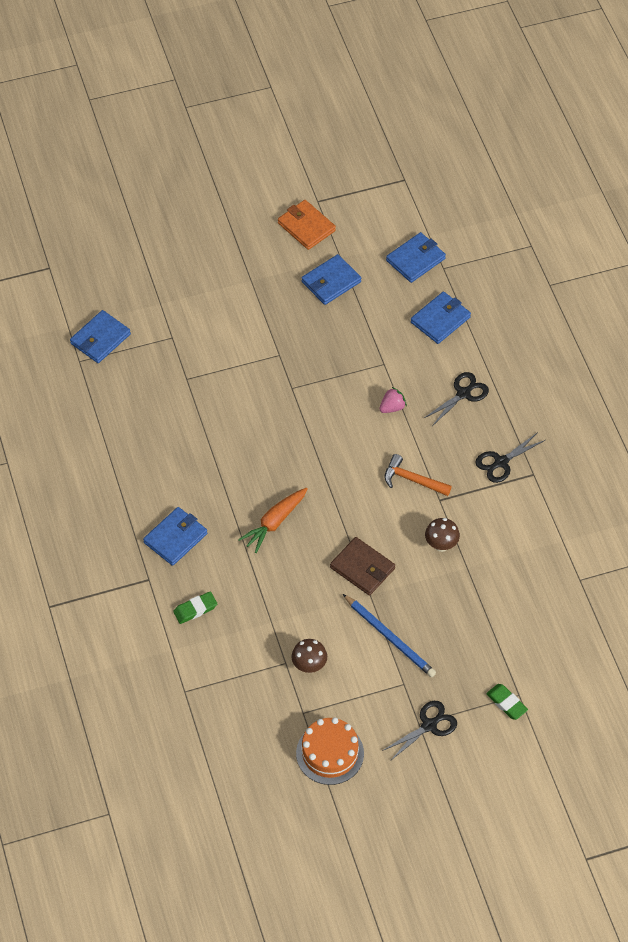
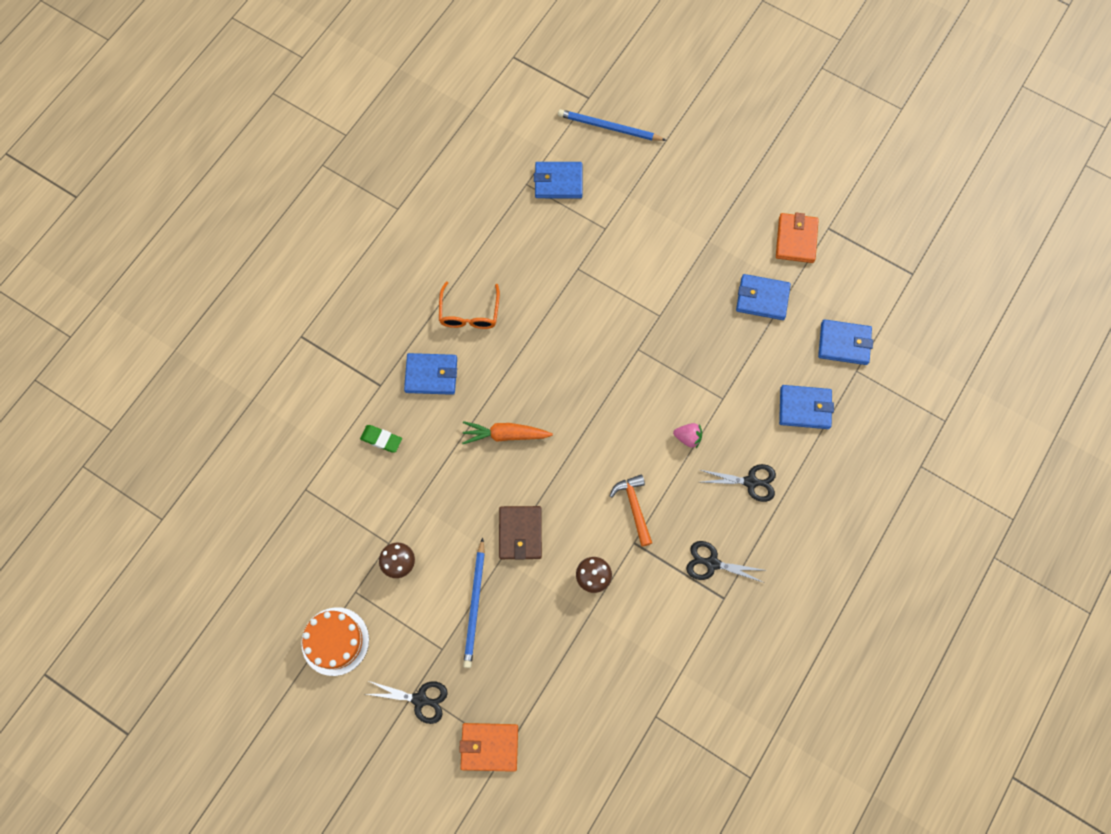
camera: 50 degrees right, 15 degrees up
green eraser [486,684,528,720] -> orange wallet [459,723,518,772]
none -> orange glasses [439,282,500,329]
none -> blue pencil [558,109,666,141]

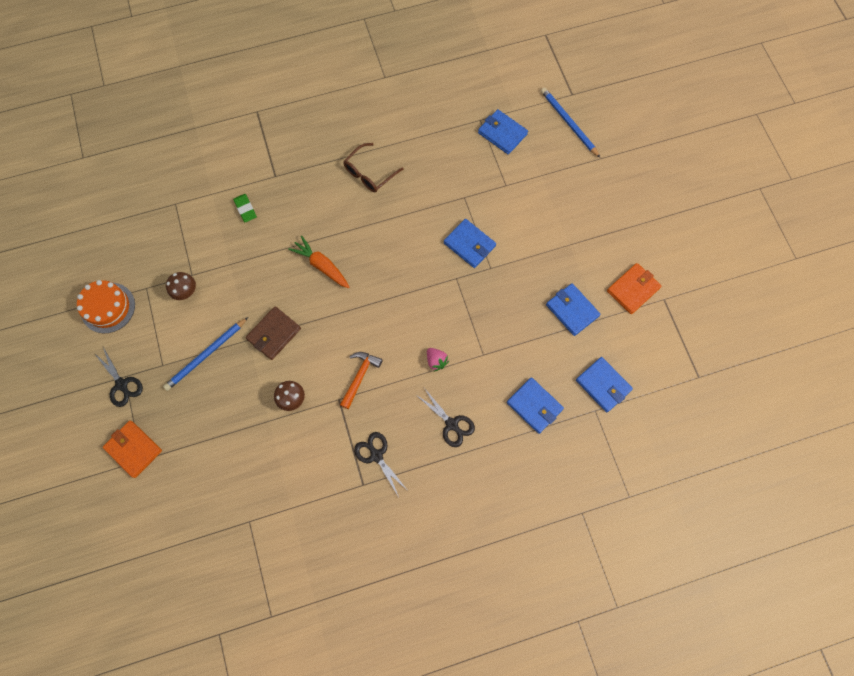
camera: 40 degrees right, 0 degrees up
blue wallet [404,353,457,395] -> blue wallet moved to [444,219,496,268]
orange glasses [439,282,500,329] -> brown glasses [343,143,404,192]

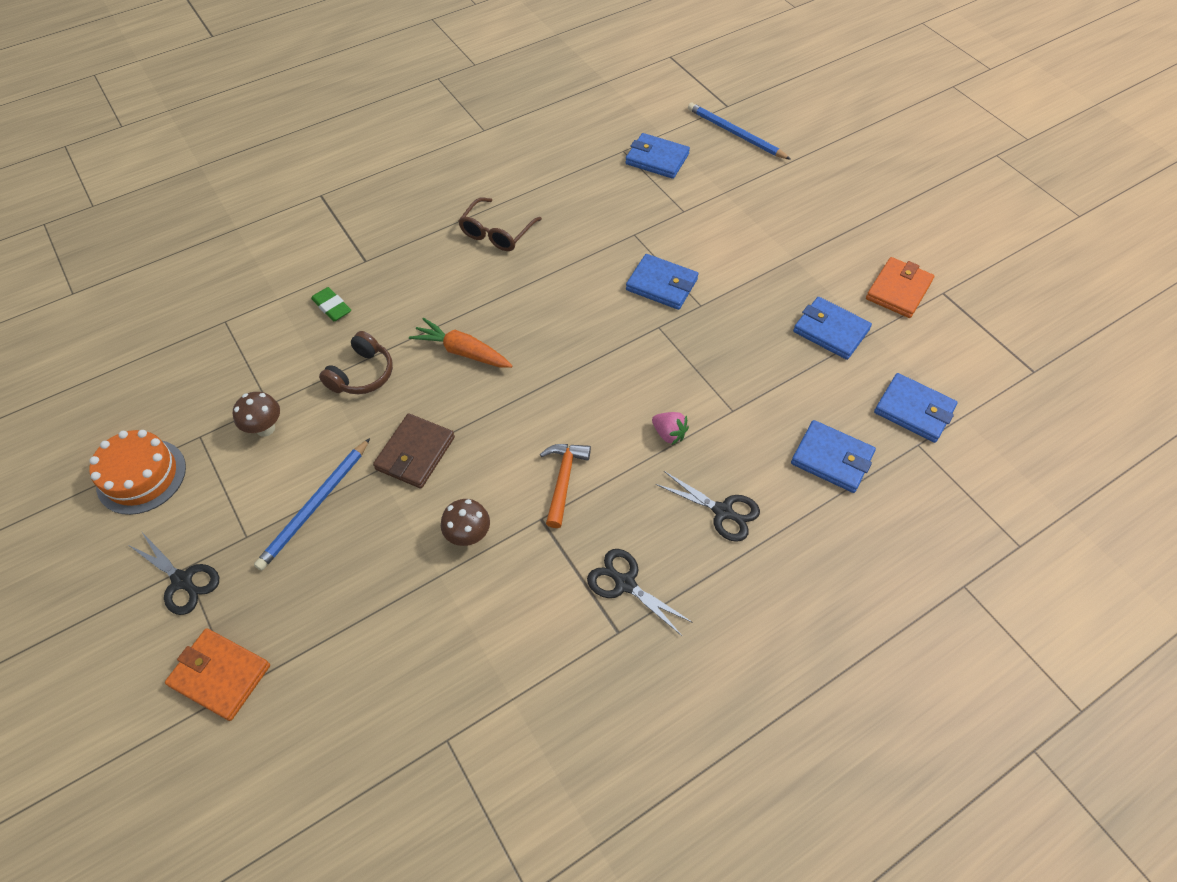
camera: 15 degrees left, 15 degrees down
none -> brown headphones [319,331,393,394]

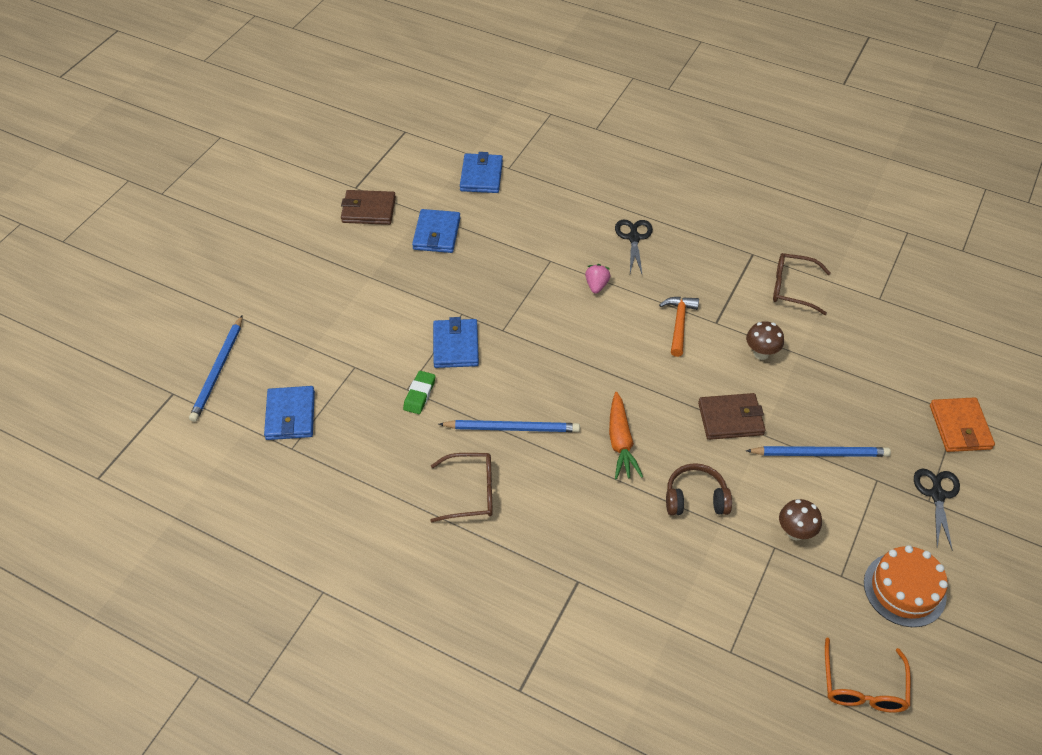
camera: 120 degrees left, 5 degrees down
green eraser [311,287,351,321] -> green eraser moved to [403,371,436,414]
orange hammer [540,444,591,528] -> orange hammer turned 120 degrees clockwise [659,297,699,357]
black scissors [587,549,693,636] -> none
blue wallet [791,420,876,493] -> none
orange wallet [866,257,934,318] -> brown wallet [341,190,396,225]
none -> blue pencil [439,420,580,432]
none -> brown glasses [773,253,831,315]
none -> orange glasses [825,638,911,712]

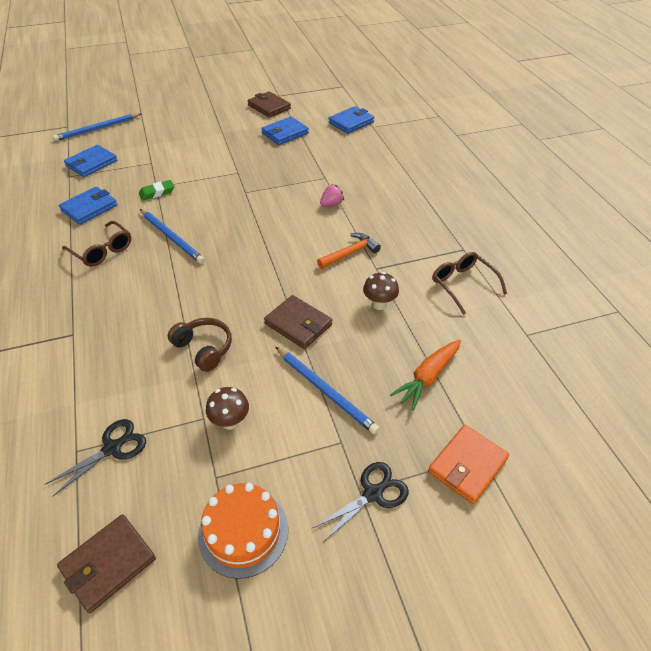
camera: 45 degrees right, 5 degrees down
blue wallet [433,317,479,368] -> blue wallet moved to [59,186,117,225]
orange carrot [609,392,643,480] -> orange carrot moved to [390,340,461,411]
black scissors [615,220,653,276] -> black scissors moved to [45,419,146,496]
orange glasses [825,638,911,712] -> brown wallet [57,514,156,613]

